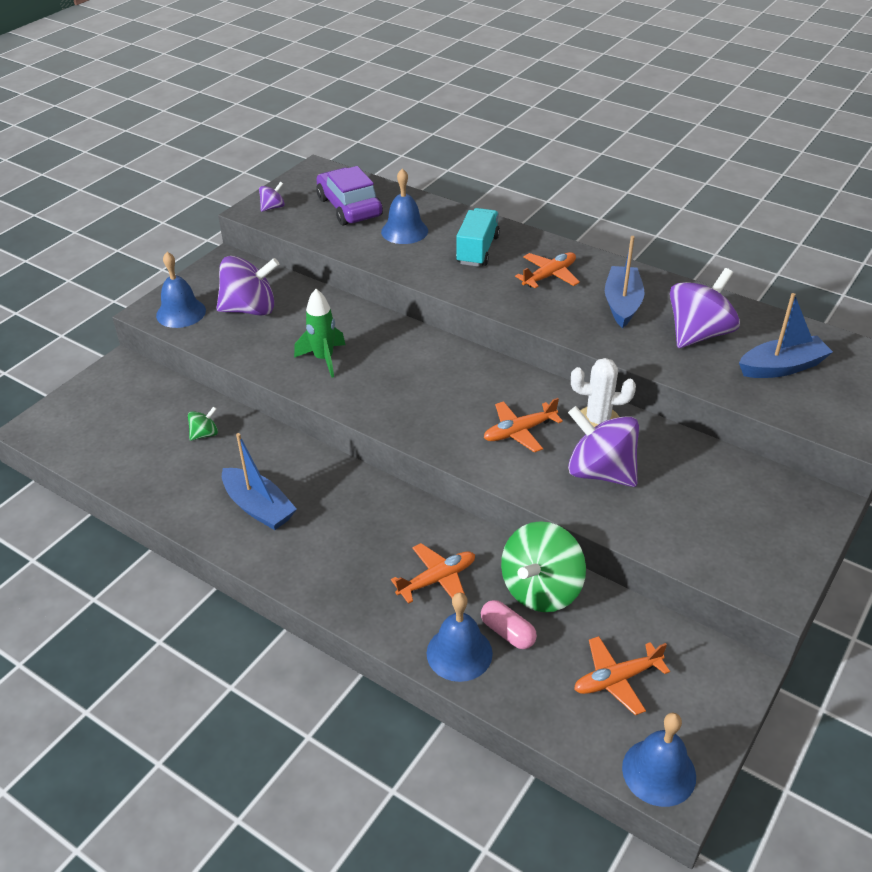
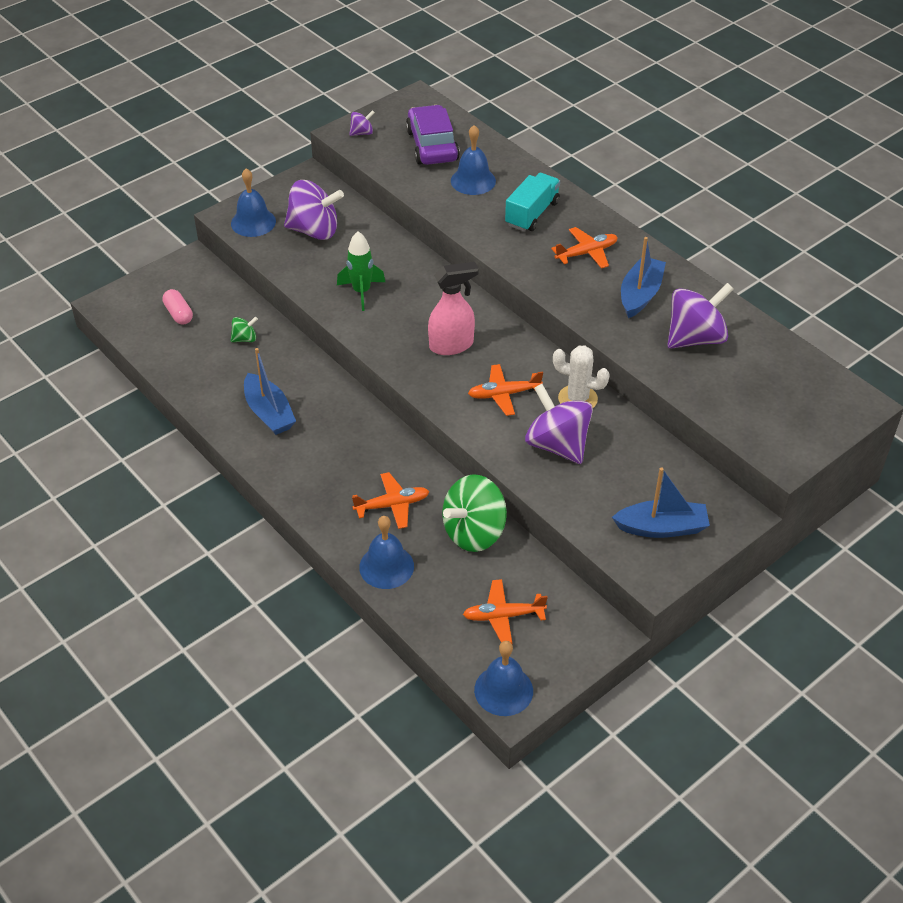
camera: 15 degrees right, 5 degrees up
pink capsule [481,600,537,649] -> pink capsule moved to [162,289,193,325]
blue boat [739,293,833,378] -> blue boat moved to [612,467,710,538]
none -> pink spray bottle [428,262,479,355]

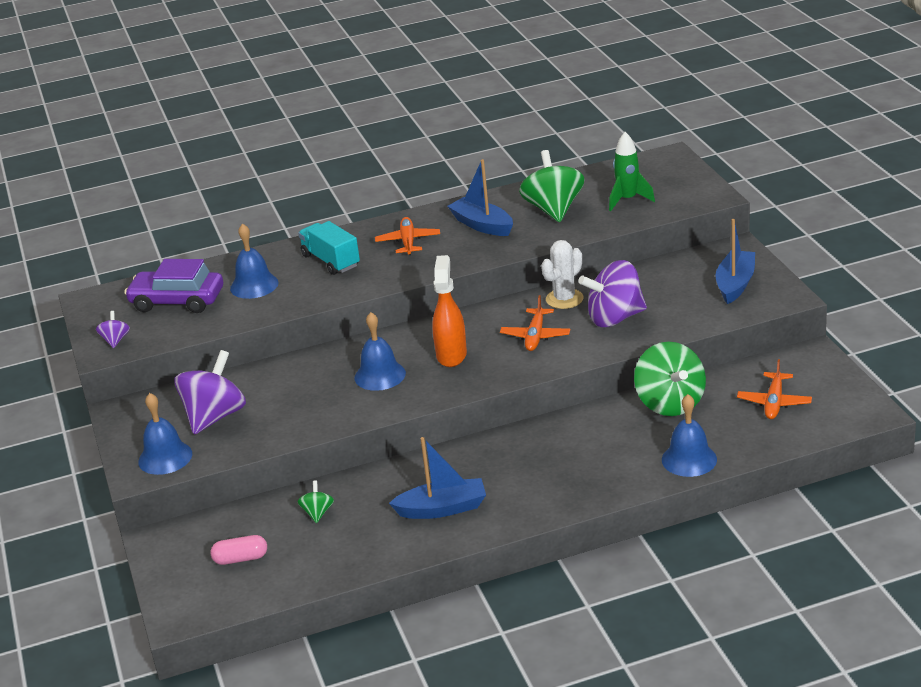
camera: 65 degrees left, 15 degrees down
green rocket [337,231,385,311] -> green rocket moved to [609,132,655,211]
orange plane [352,472,429,529] -> none
pink spray bottle [428,262,479,355] -> orange spray bottle [432,255,467,367]
blue bell [474,641,533,716] -> blue bell moved to [355,312,406,391]
purple spinning top [667,283,733,349] -> green spinning top [519,150,584,222]

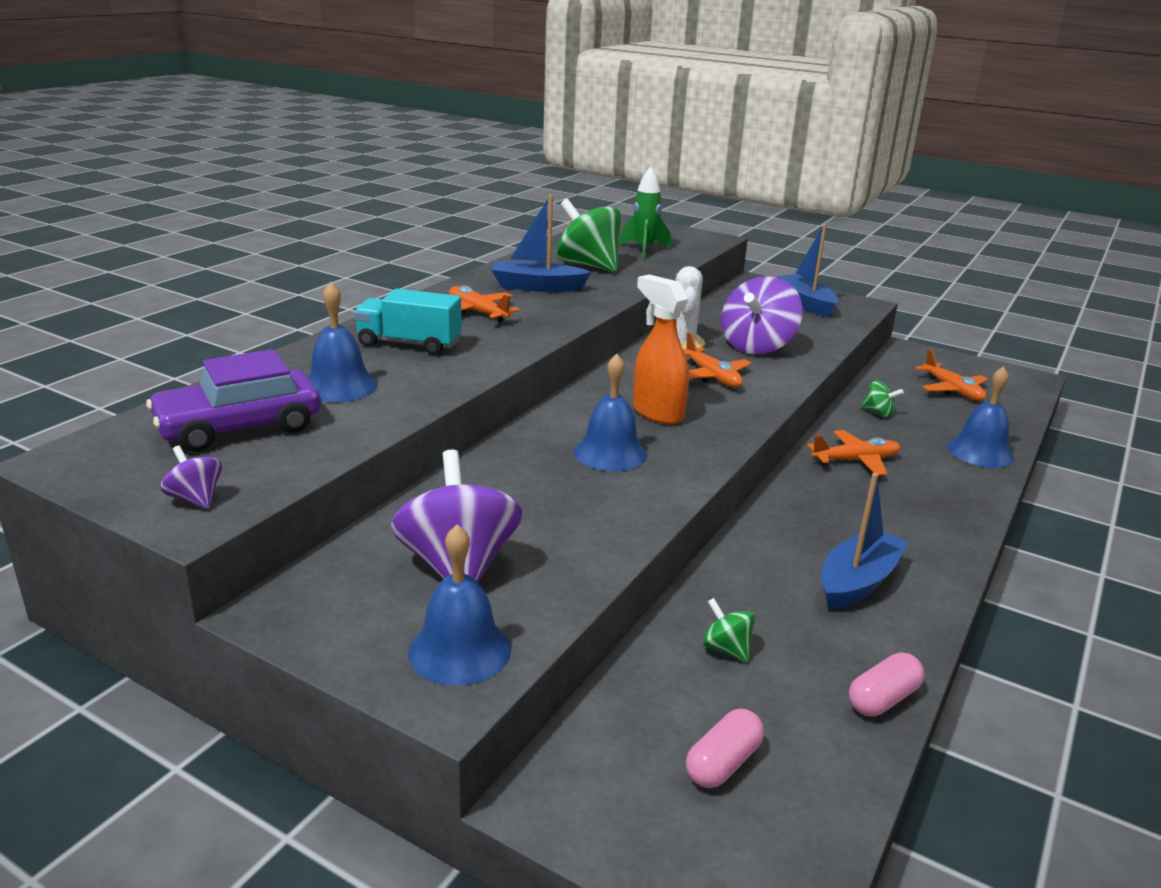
camera: 45 degrees left, 5 degrees down
green spinning top [634,342,706,416] -> green spinning top [861,380,904,417], size x0.46
none -> orange plane [807,430,901,475]
none -> pink capsule [849,652,925,717]

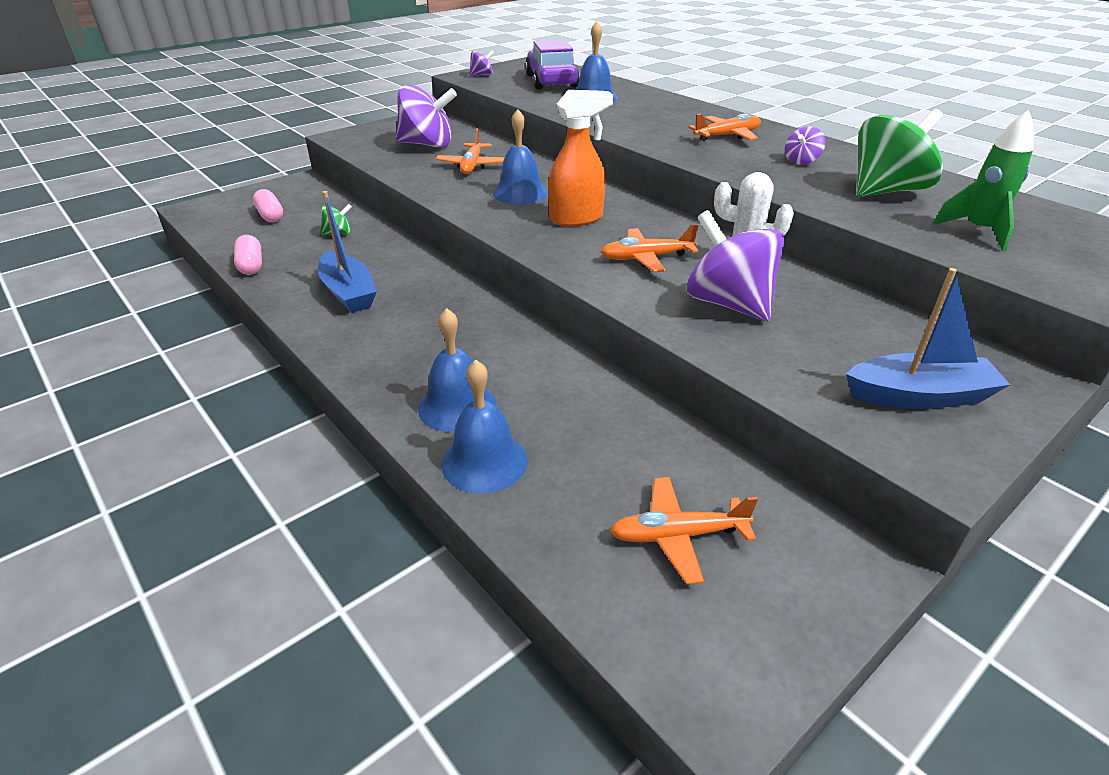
camera: 110 degrees right, 10 degrees up
turquoise truck [354,289,462,355] -> none
blue bell [408,524,511,686] -> blue bell moved to [418,308,497,433]
blue boat [491,195,591,292] -> purple spinning top [785,126,826,165]
orange plane [807,430,901,475] -> orange plane moved to [436,128,505,174]
green spinning top [861,380,904,417] -> none

